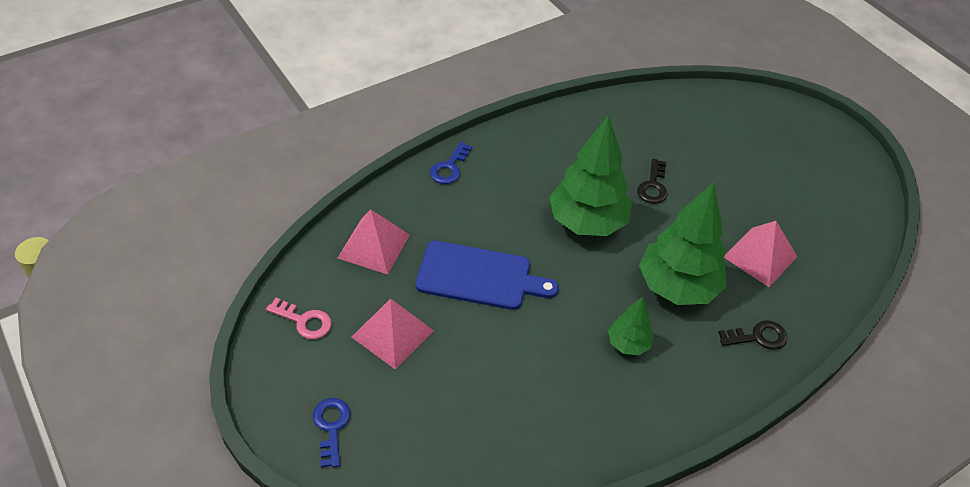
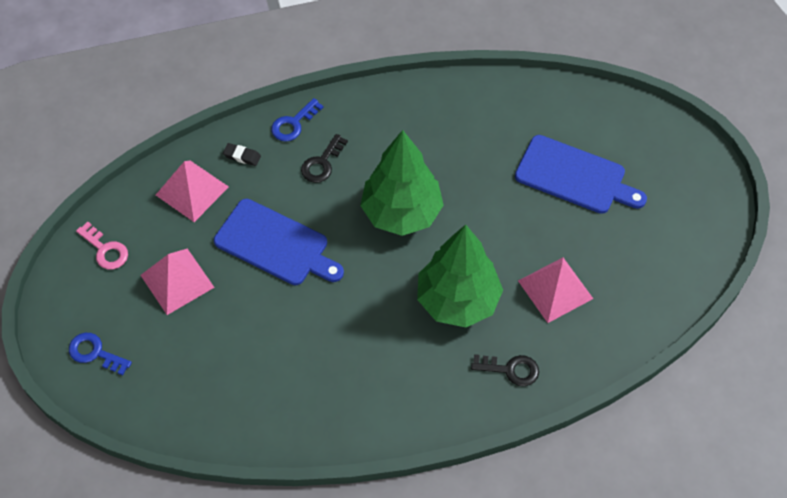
camera: 20 degrees right, 10 degrees up
blue key [313,398,350,468] -> blue key turned 75 degrees counterclockwise [69,333,132,375]
green tree [608,297,654,355] -> none
black key [637,159,668,204] -> black key moved to [301,134,348,183]
none -> black eraser [223,143,261,166]
none -> blue cutting board [515,135,647,214]

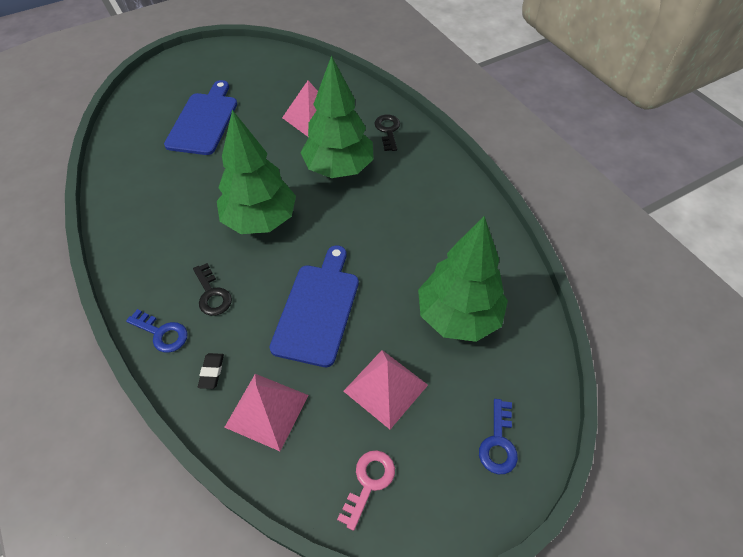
camera: 105 degrees left, 5 degrees down
black key [301,134,348,183] -> black key turned 45 degrees clockwise [193,263,232,316]
none -> green tree [418,216,508,342]

